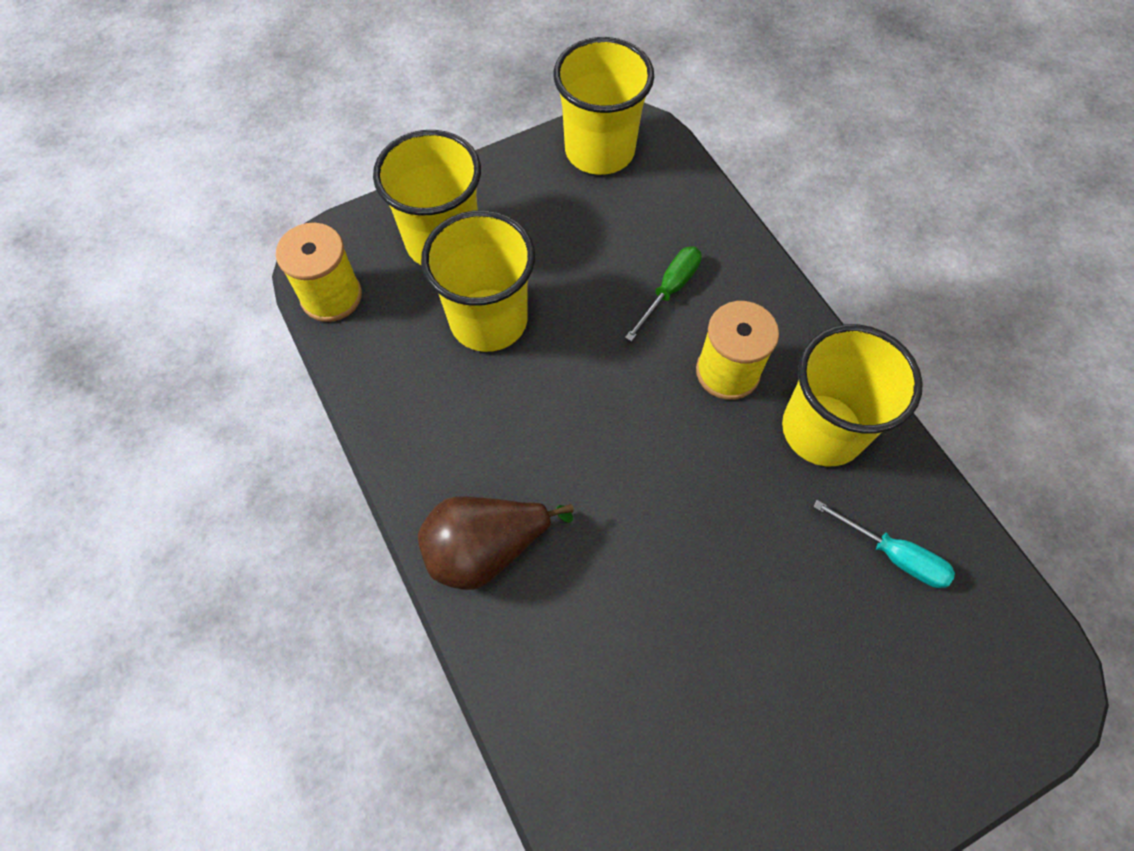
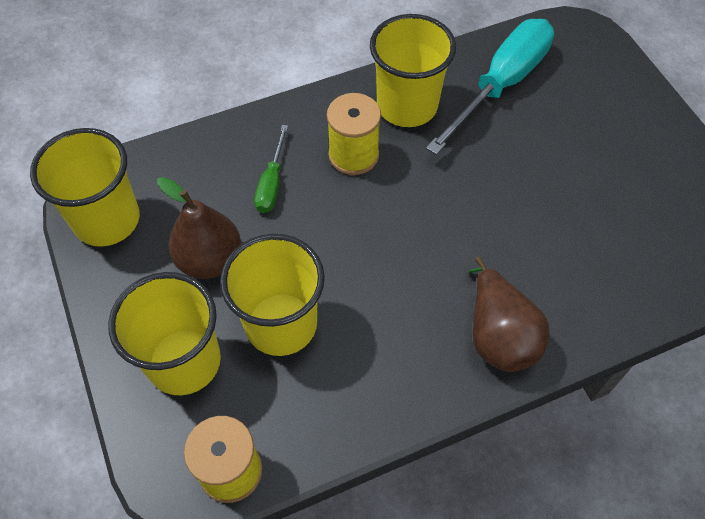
camera: 85 degrees left, 5 degrees down
green screwdriver [625,246,702,342] -> green screwdriver turned 120 degrees counterclockwise [254,125,288,213]
turquoise screwdriver [813,500,955,588] -> turquoise screwdriver [426,19,554,155], size x2.04
none -> brown pear [157,177,241,279]

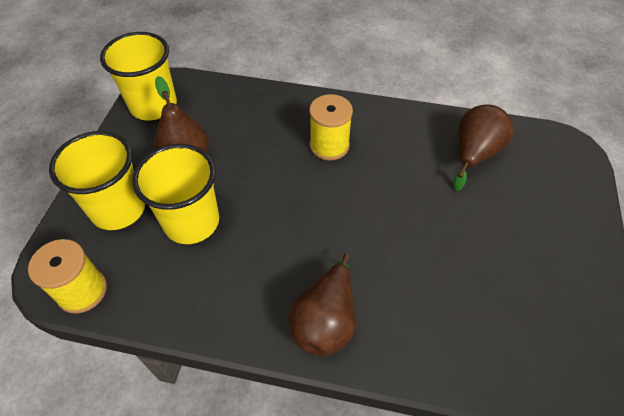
camera: 35 degrees right, 5 degrees down
green screwdriver [254,125,288,213] -> none
yellow cup [370,14,456,127] -> none
turquoise screwdriver [426,19,554,155] -> brown pear [454,104,513,191]

